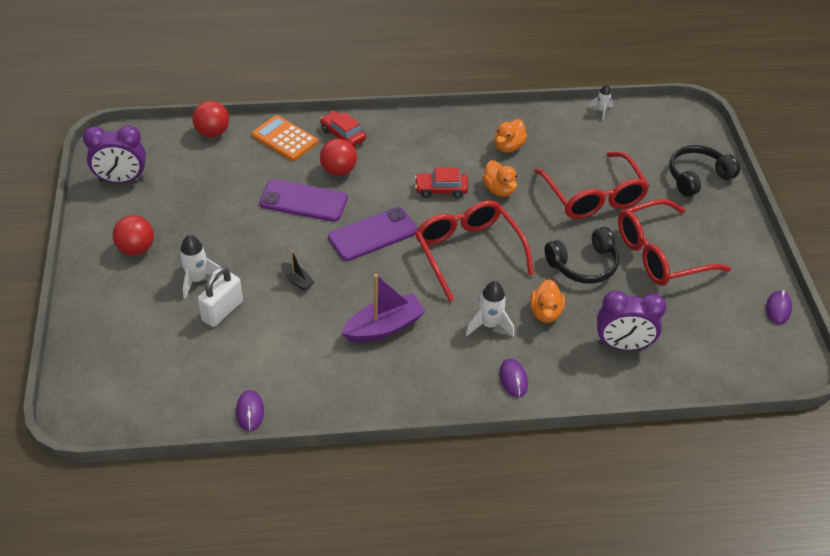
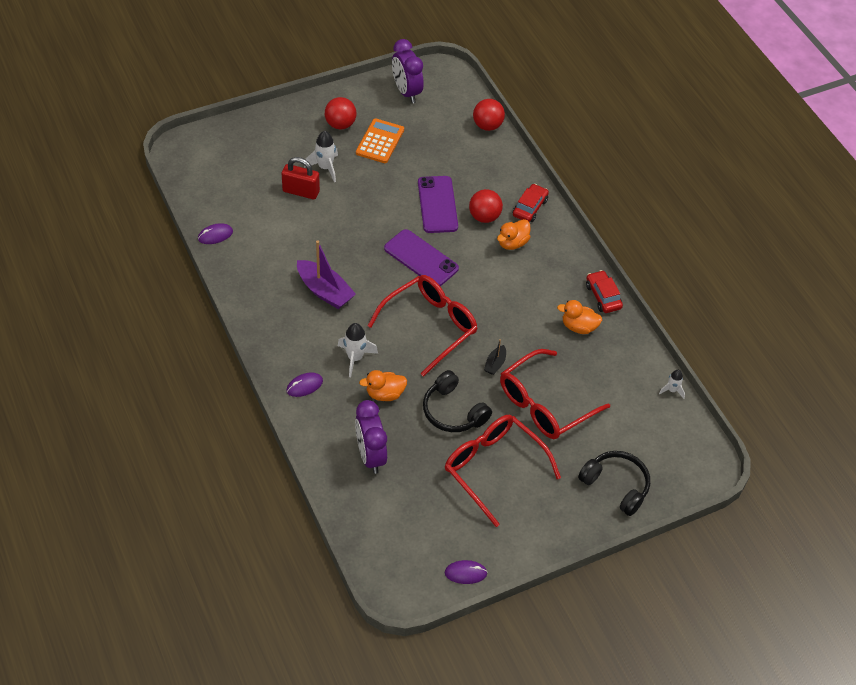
camera: 70 degrees right, 5 degrees up
white padlock [198,267,243,327] -> red padlock [282,157,320,199]
orange calculator [252,115,318,161] -> orange calculator moved to [356,118,404,163]
black boat [281,250,314,291] -> black boat moved to [484,339,506,375]
red car [415,167,468,199] -> red car moved to [586,270,623,313]
orange duck [482,160,517,197] -> orange duck moved to [497,219,531,250]

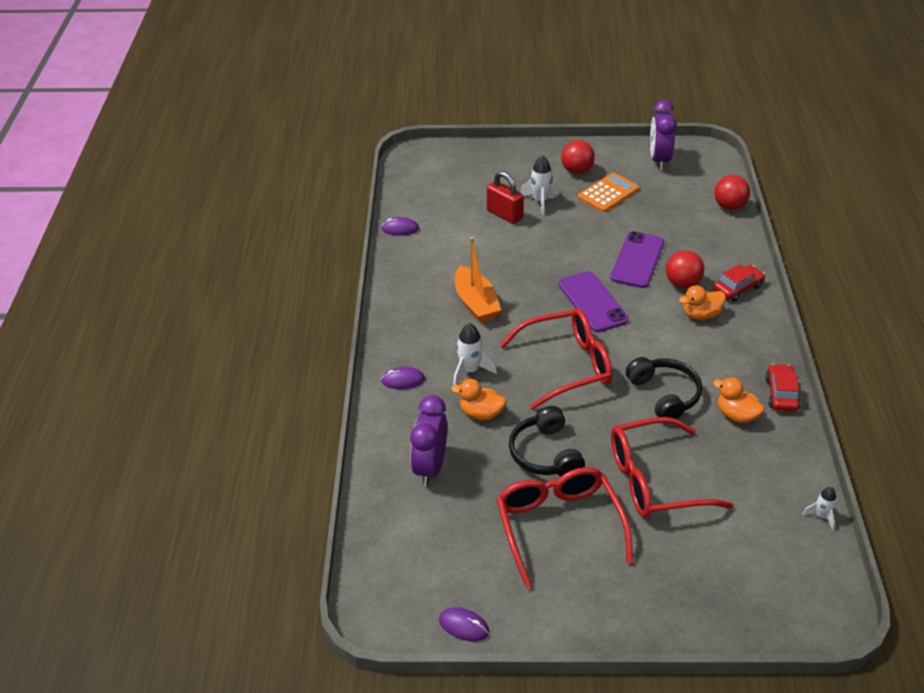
camera: 30 degrees right, 10 degrees down
purple boat [297,241,356,309] -> orange boat [455,237,501,323]
black boat [484,339,506,375] -> none
black headphones [578,451,650,516] -> black headphones moved to [626,357,702,419]

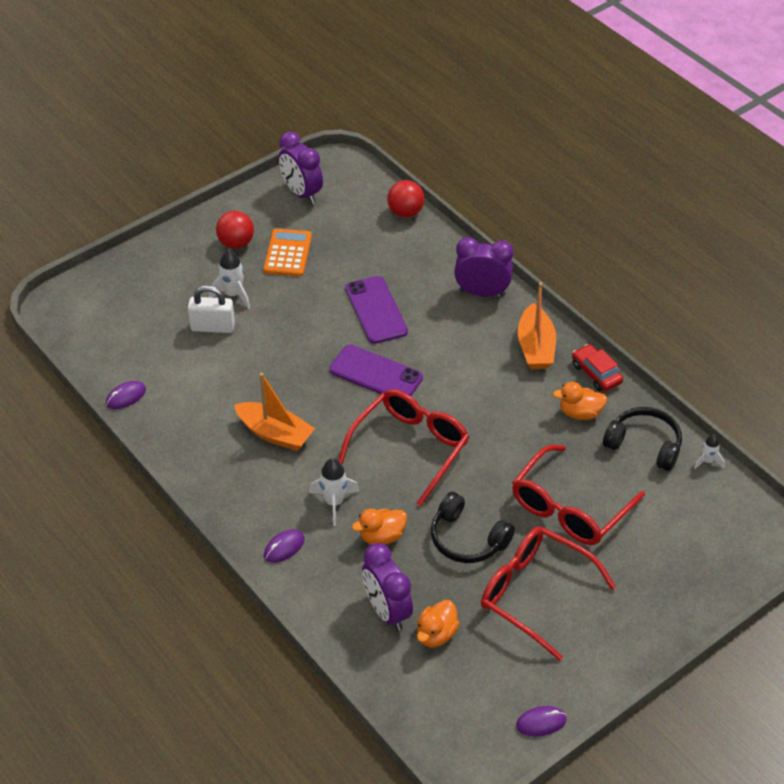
camera: 40 degrees left, 5 degrees up
red padlock [487,171,523,224] -> white padlock [188,285,235,333]
black headphones [626,357,702,419] -> black headphones moved to [603,407,682,471]
red ball [666,250,704,288] -> none
orange duck [679,285,726,320] -> orange duck moved to [417,600,459,647]
red car [714,264,765,302] -> purple clock [454,237,514,297]
none -> orange boat [518,282,556,369]

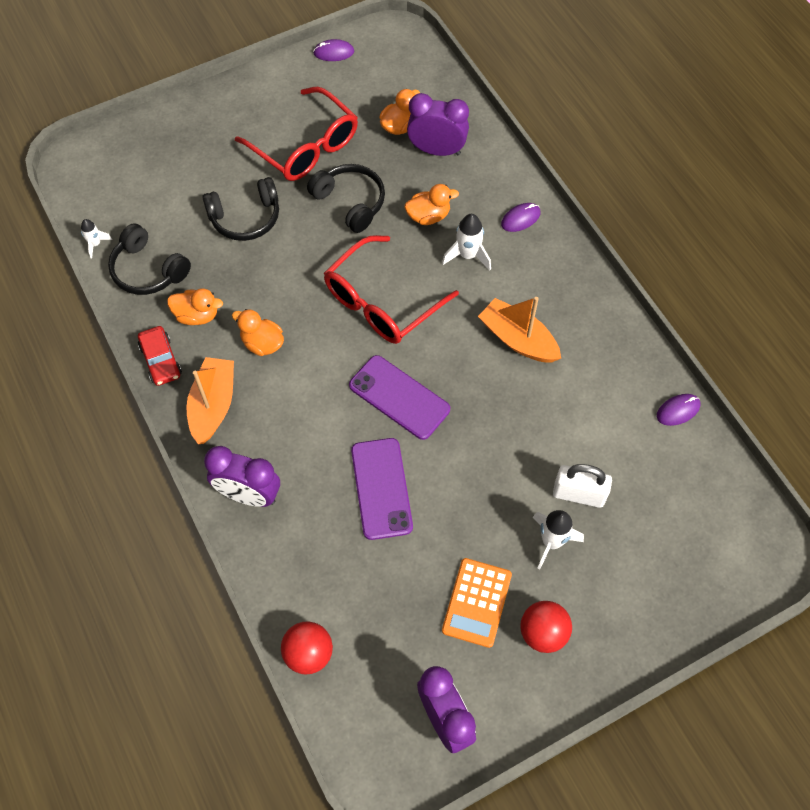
camera: 170 degrees left, 15 degrees up
purple clock [362,543,413,631] -> purple clock turned 60 degrees counterclockwise [407,93,469,156]
red glasses [512,445,645,545] -> black headphones [202,177,279,241]
none -> orange duck [232,309,284,356]

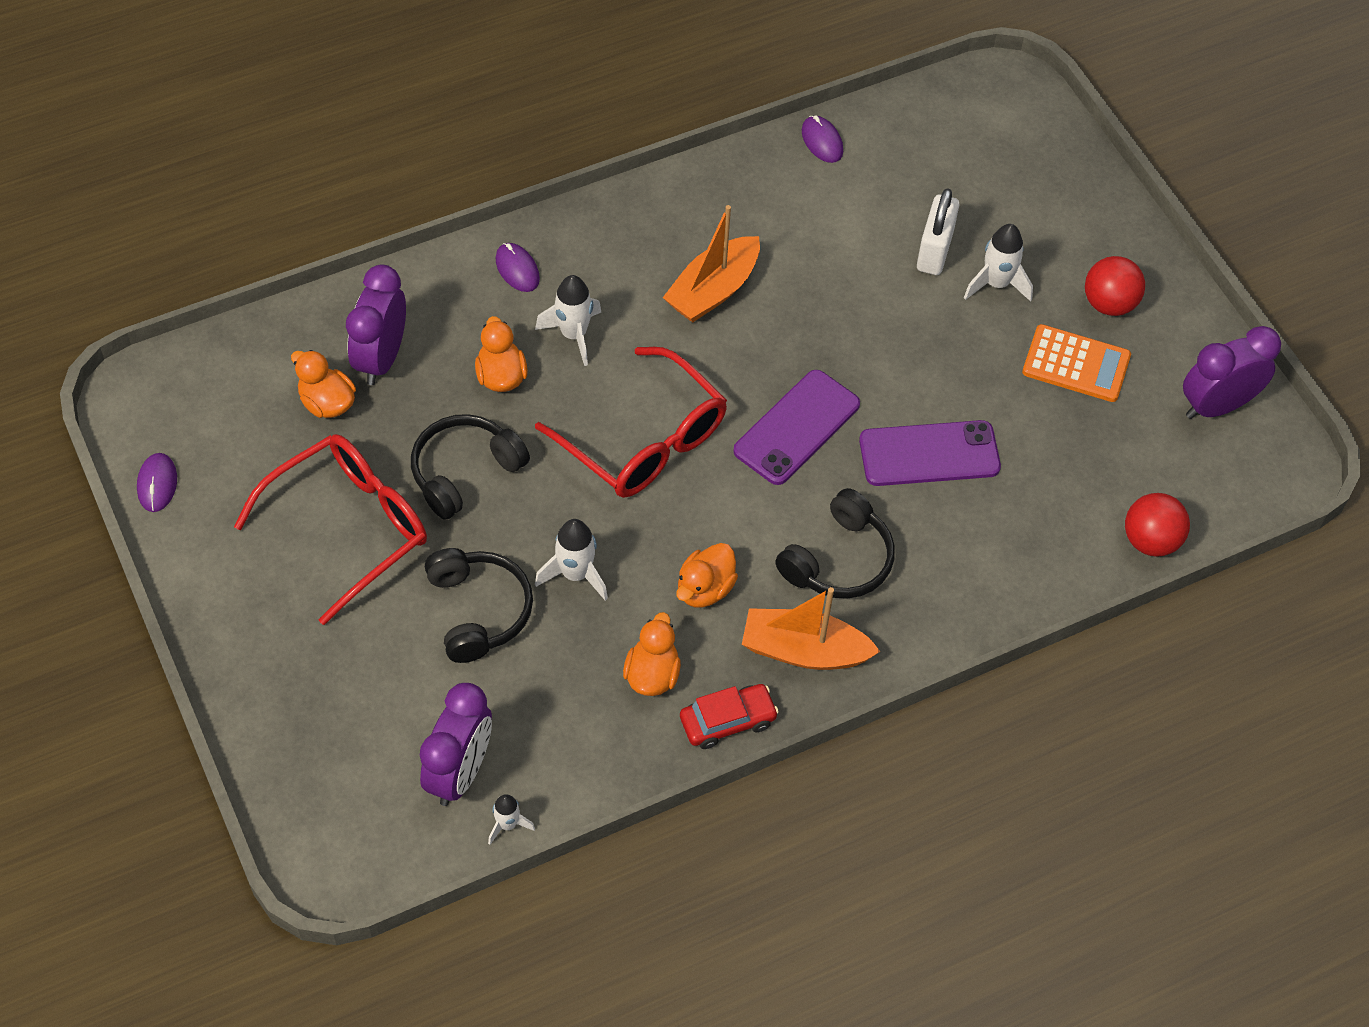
camera: 90 degrees left, 5 degrees down
black headphones [108,223,191,295] -> black headphones moved to [775,488,895,599]
purple clock [204,446,280,507] -> purple clock moved to [420,683,492,806]
none -> white rocket [535,519,608,601]

